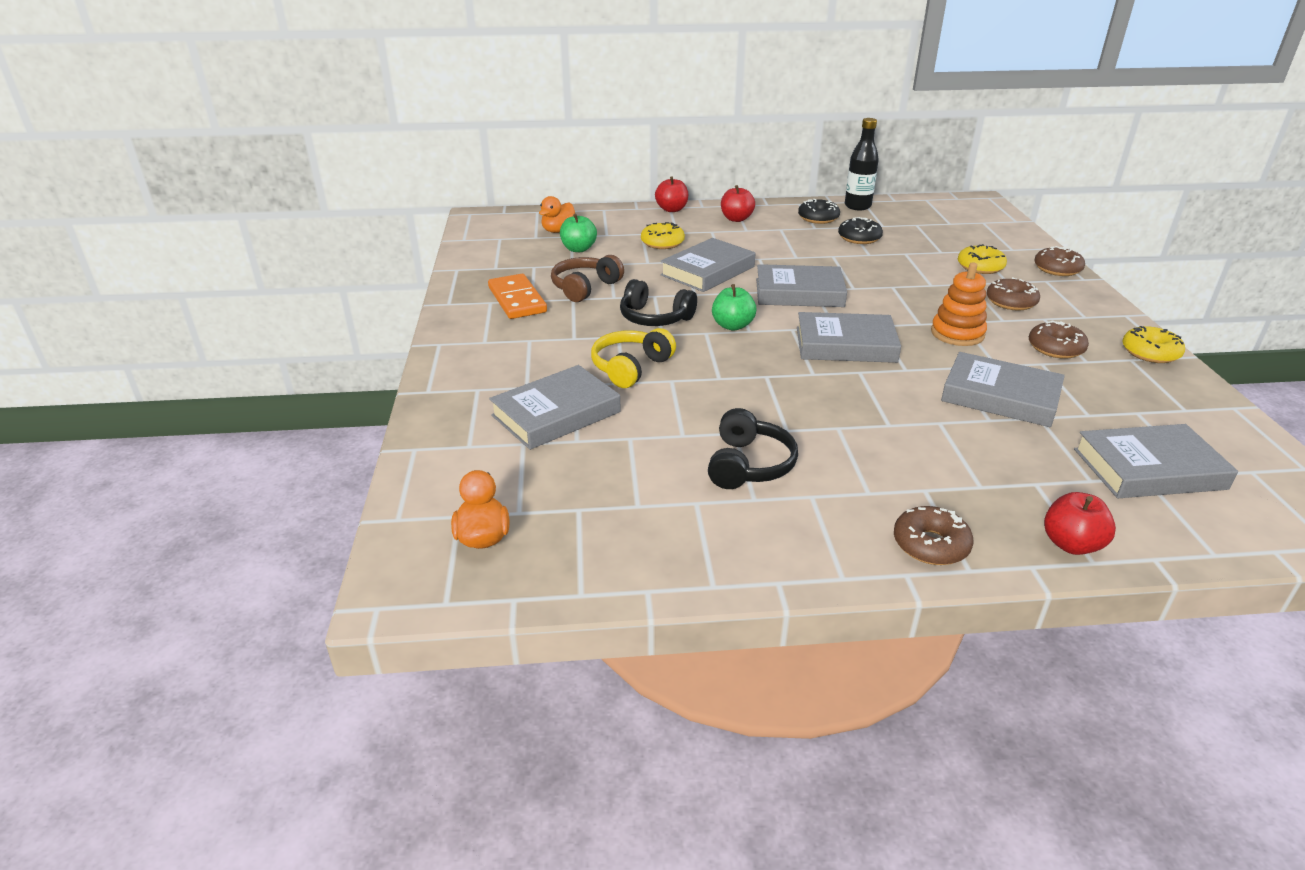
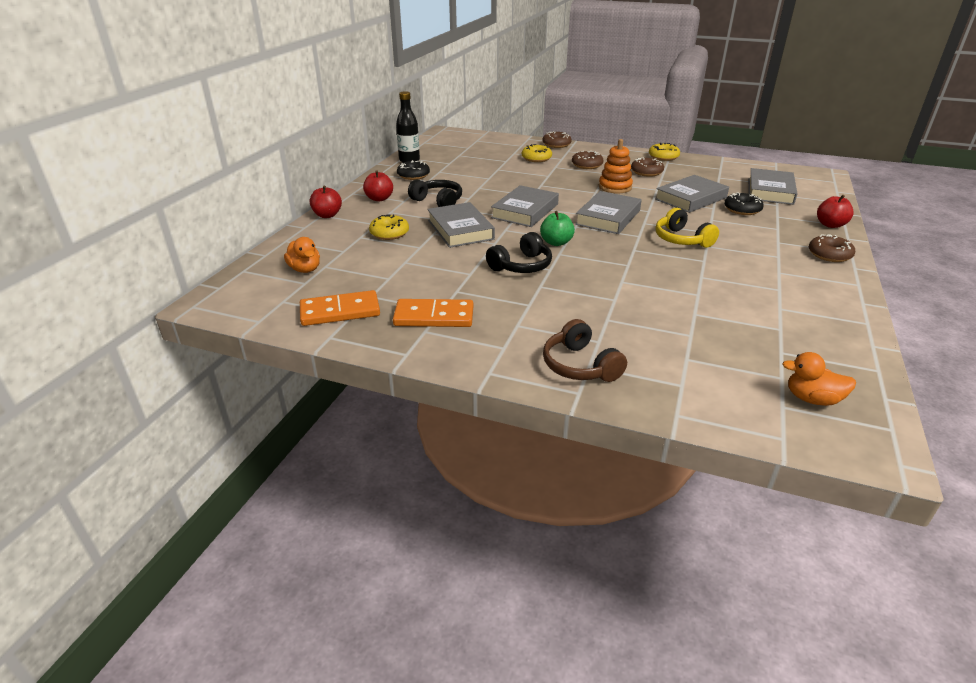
camera: 65 degrees left, 0 degrees up
grey book [489,365,621,450] -> none
brown headphones [551,255,624,302] -> brown headphones moved to [543,319,627,382]
green apple [560,213,597,252] -> none
yellow headphones [591,328,676,388] -> yellow headphones moved to [655,208,719,248]
black headphones [708,408,798,489] -> black headphones moved to [408,179,462,207]
black donut [838,217,883,244] -> black donut moved to [724,192,764,215]
none -> orange domino [300,290,380,326]

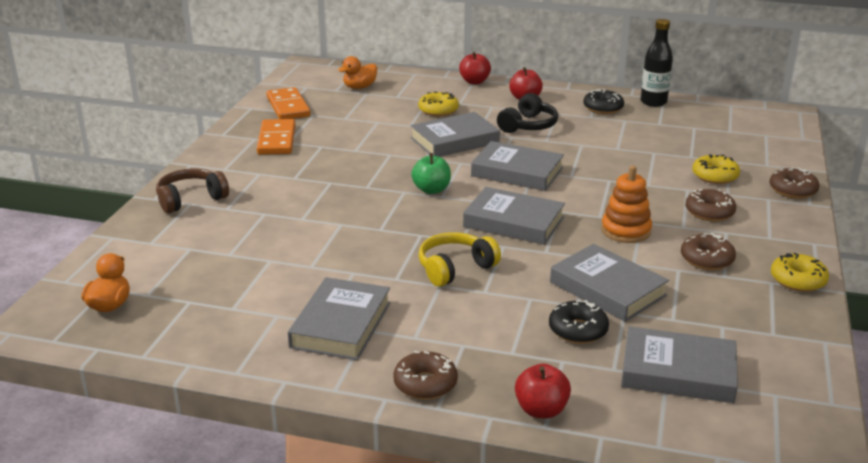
camera: 85 degrees right, 5 degrees down
black headphones [486,232,552,273] -> none
none -> grey book [288,277,391,360]

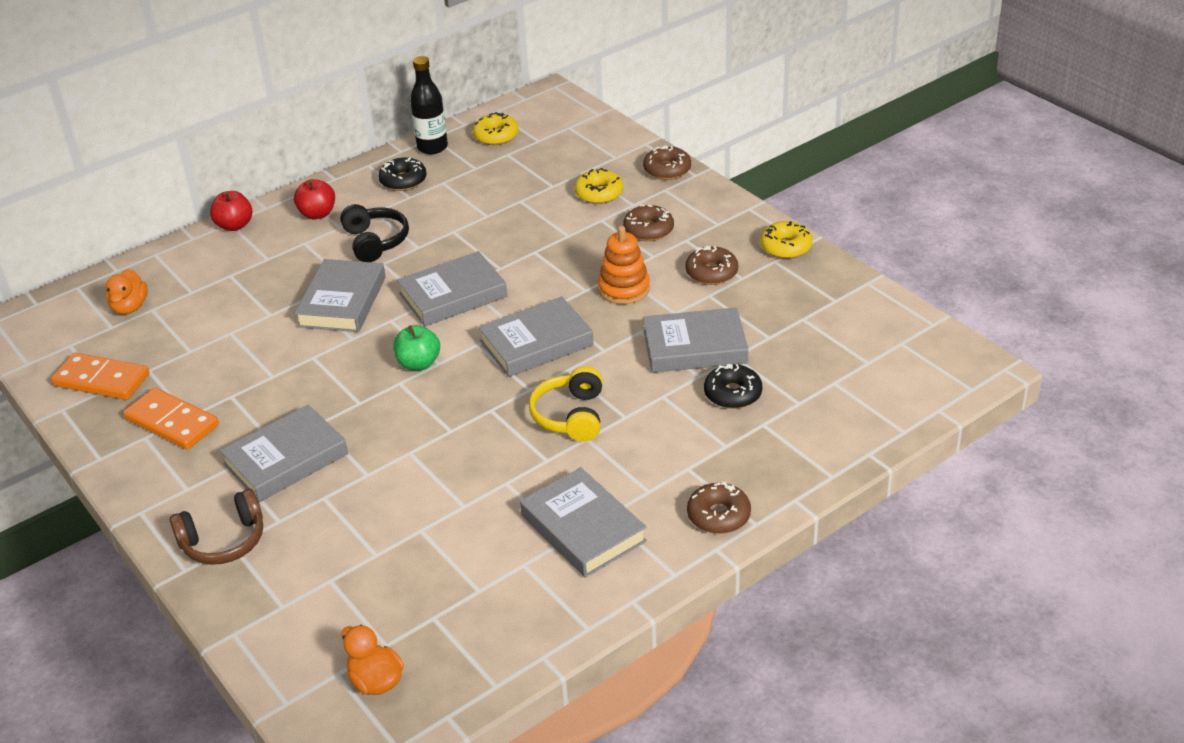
camera: 50 degrees left, 10 degrees up
brown headphones [156,168,229,213] -> brown headphones turned 120 degrees counterclockwise [170,489,263,565]
yellow donut [418,92,459,116] -> yellow donut moved to [473,112,519,145]
red apple [515,364,571,418] -> none
grey book [621,326,738,403] -> grey book moved to [220,404,348,502]

